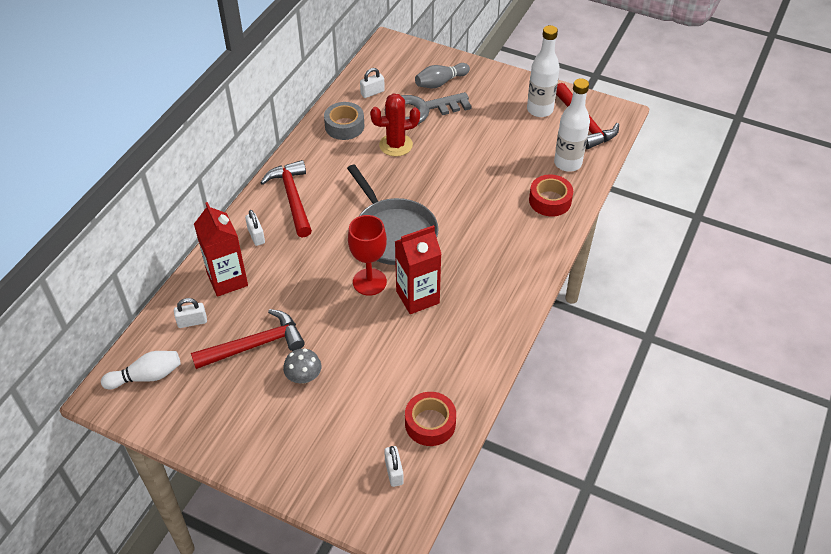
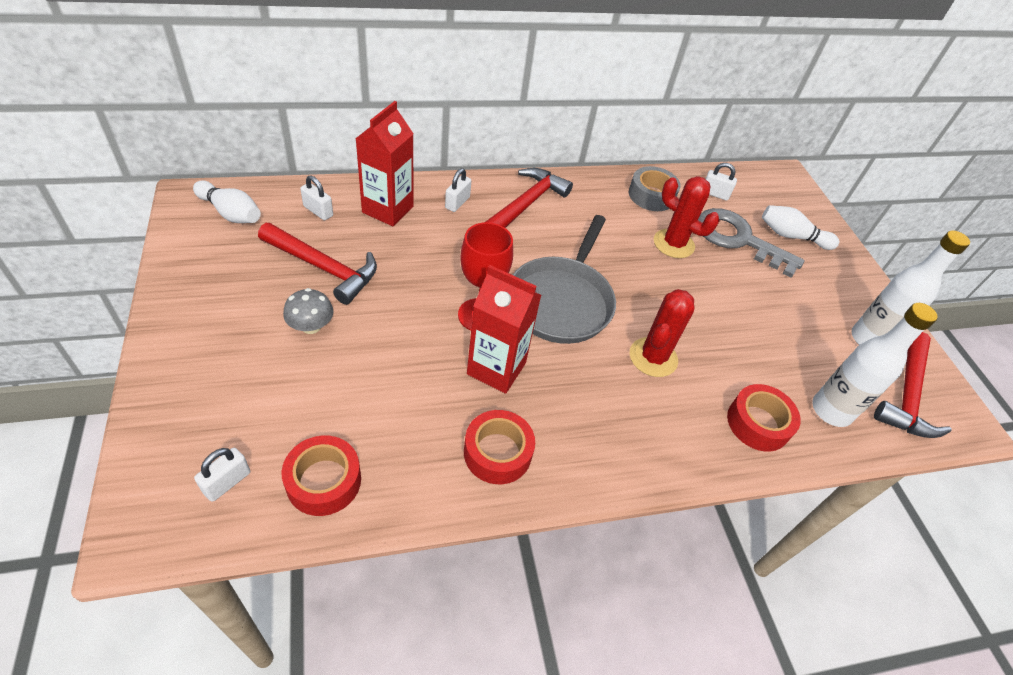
camera: 45 degrees right, 0 degrees up
grey bowling pin [415,63,470,88] -> white bowling pin [762,205,839,250]
none -> red tape [464,410,535,484]
none -> red cactus [630,289,694,377]

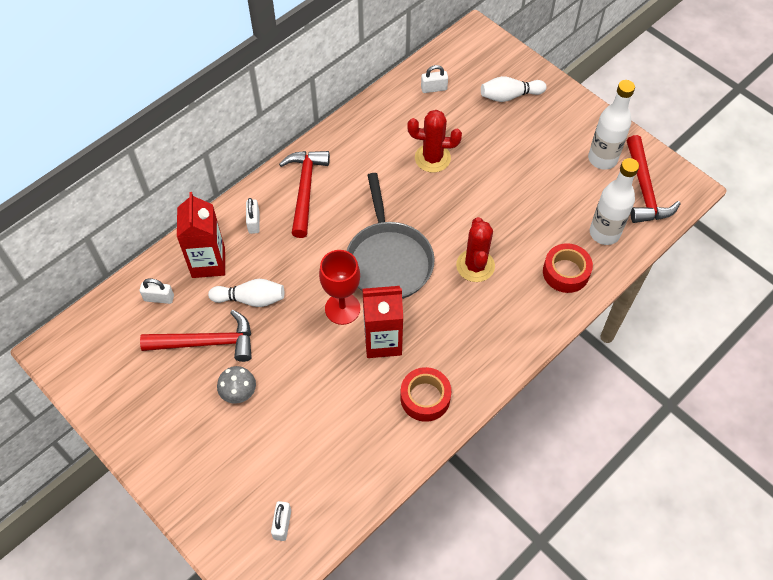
camera: 25 degrees left, 10 degrees up
white bowling pin [193,180,261,223] -> white bowling pin moved to [208,279,284,307]
red tape [282,435,361,516] -> none
grey tape [629,166,681,211] -> none
grey key [698,208,805,278] -> none

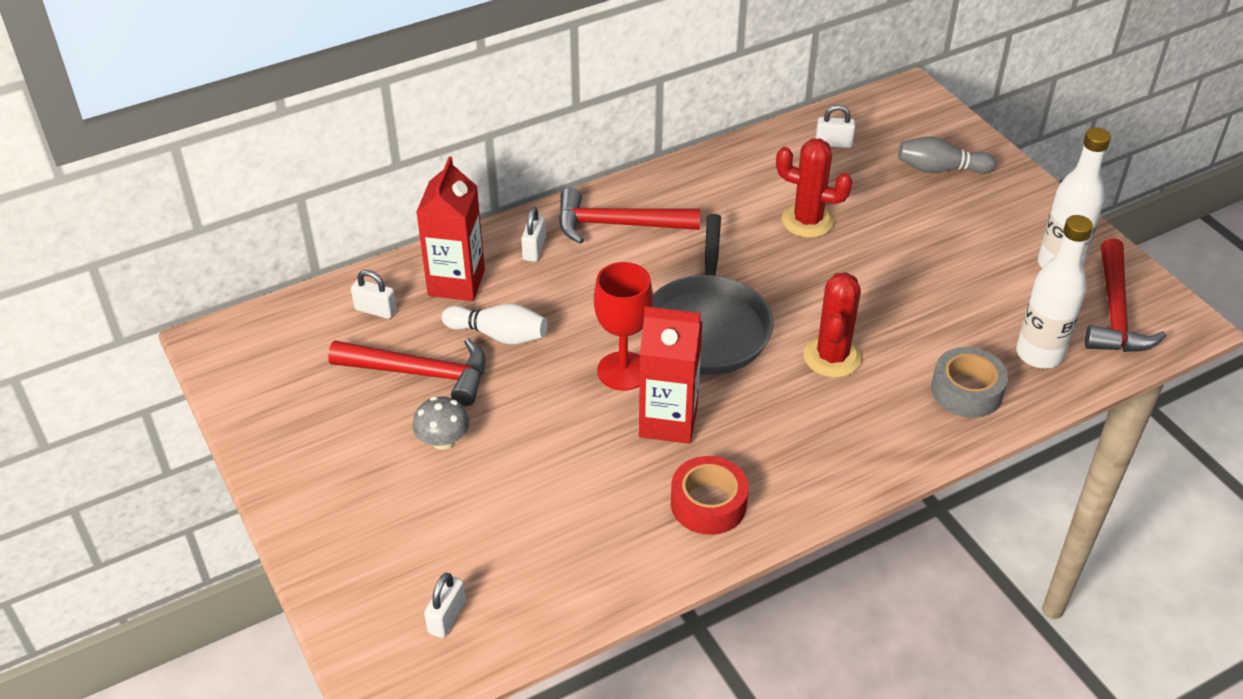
camera: 15 degrees right, 15 degrees down
red hammer [279,151,330,238] -> red hammer turned 105 degrees counterclockwise [559,188,700,244]
white bowling pin [481,76,546,102] -> grey bowling pin [898,137,996,174]
red tape [543,243,593,293] -> grey tape [931,347,1008,418]

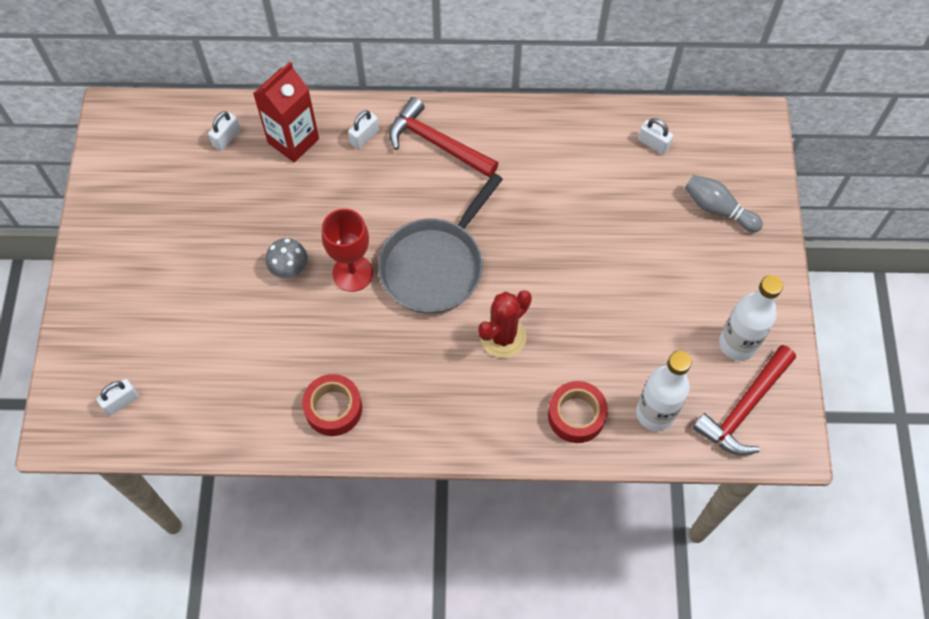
camera: 30 degrees right, 20 degrees up
red hammer [328,338,486,406] -> none
white padlock [351,270,397,319] -> white padlock turned 75 degrees clockwise [208,111,241,151]
grey mushroom [413,396,469,450] -> grey mushroom moved to [266,238,308,278]
white bowling pin [442,304,548,345] -> none
red carton [639,306,703,444] -> none
red cactus [776,139,853,238] -> none
grey tape [931,347,1008,418] -> red tape [548,381,608,443]

